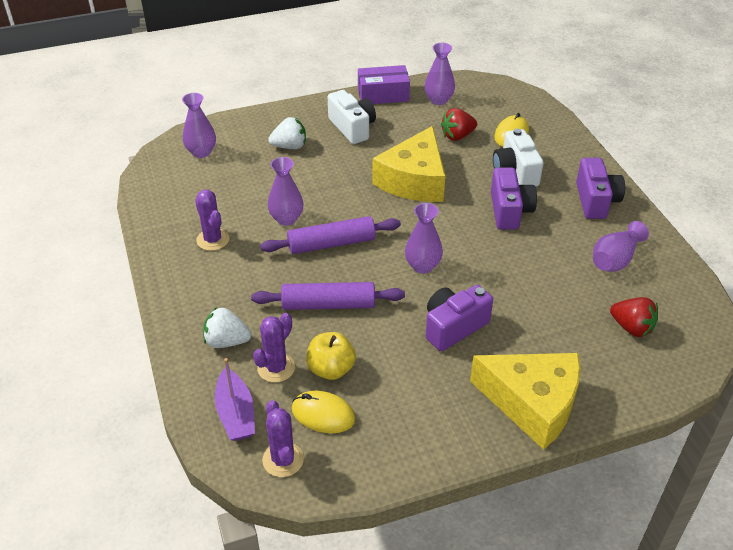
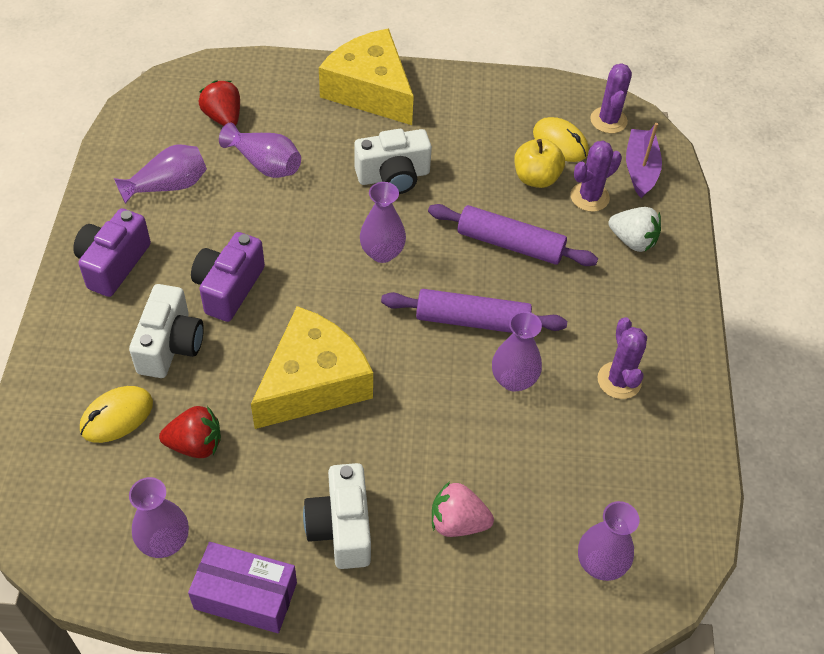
camera: 160 degrees left, 10 degrees up
white strawberry [268,117,306,149] -> pink strawberry [432,482,494,537]
purple camera [426,285,493,351] -> white camera [354,129,432,194]
none -> purple vase [219,122,301,178]

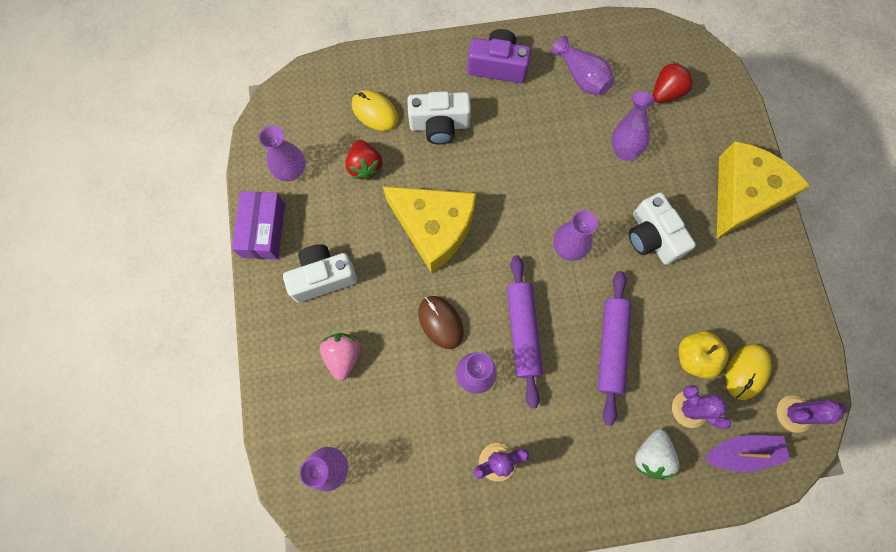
camera: 80 degrees right, 20 degrees up
purple camera [191,232,265,322] -> none
none -> brown mouse [418,296,464,349]

